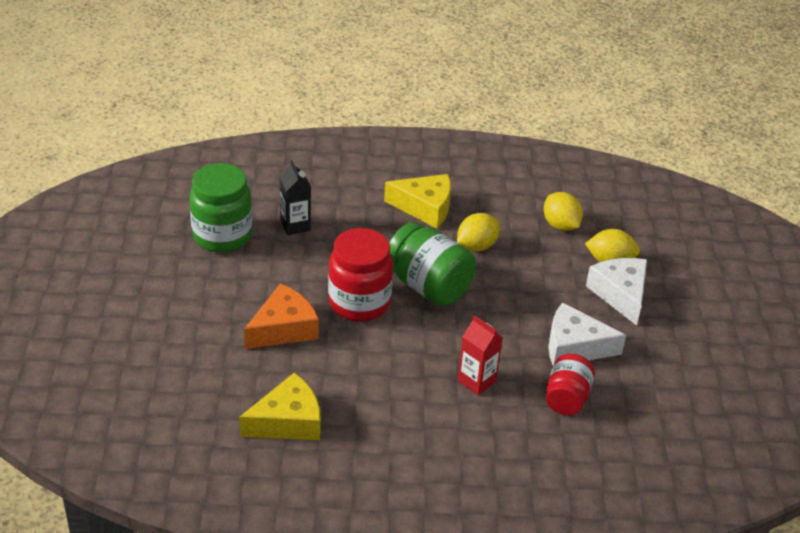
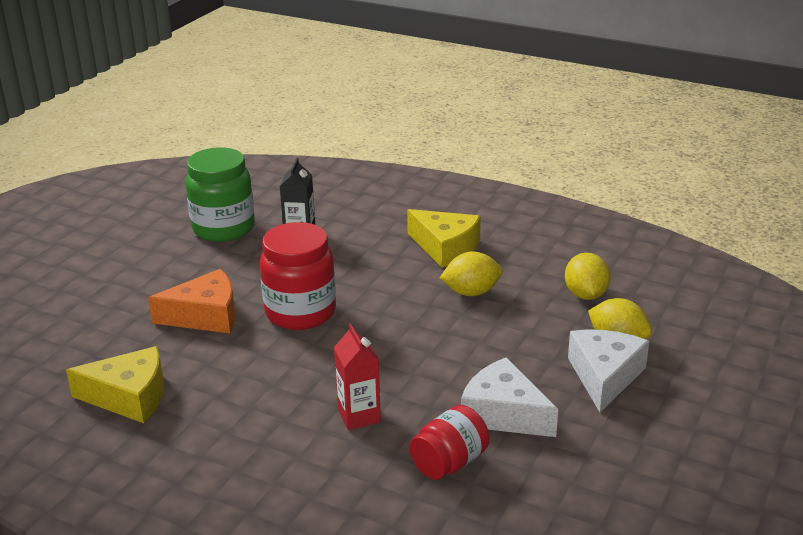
camera: 30 degrees right, 10 degrees down
green jar [389,222,476,306] -> none

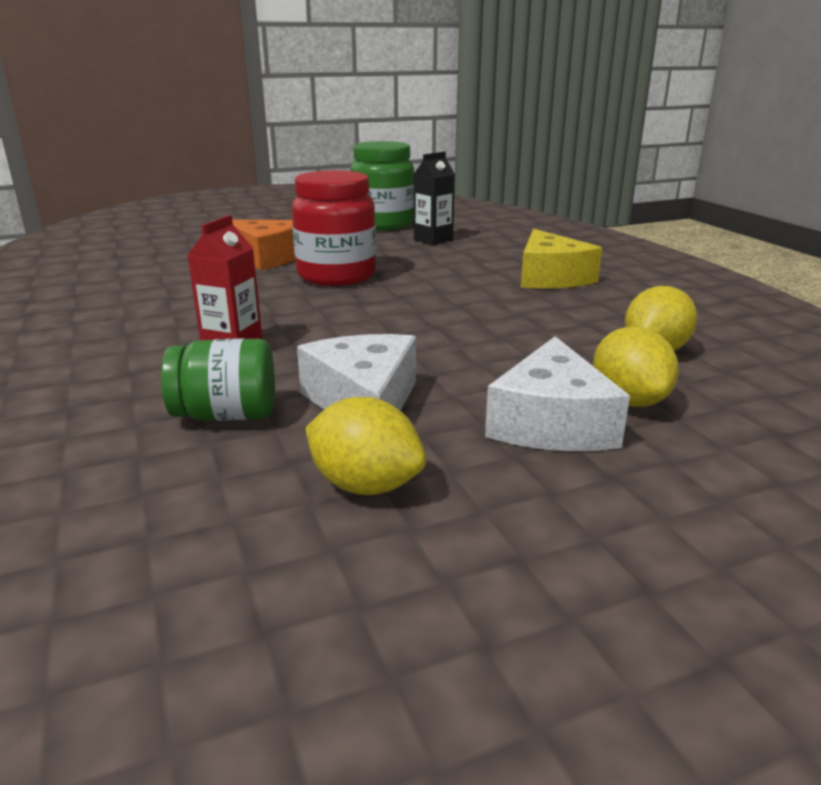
camera: 40 degrees right, 5 degrees down
yellow cheese [66,346,164,423] -> none
red jar [409,405,489,480] -> green jar [161,338,275,421]
yellow lemon [440,251,503,296] -> yellow lemon moved to [306,397,426,495]
white cheese [568,329,649,412] -> white cheese turned 135 degrees clockwise [485,336,630,451]

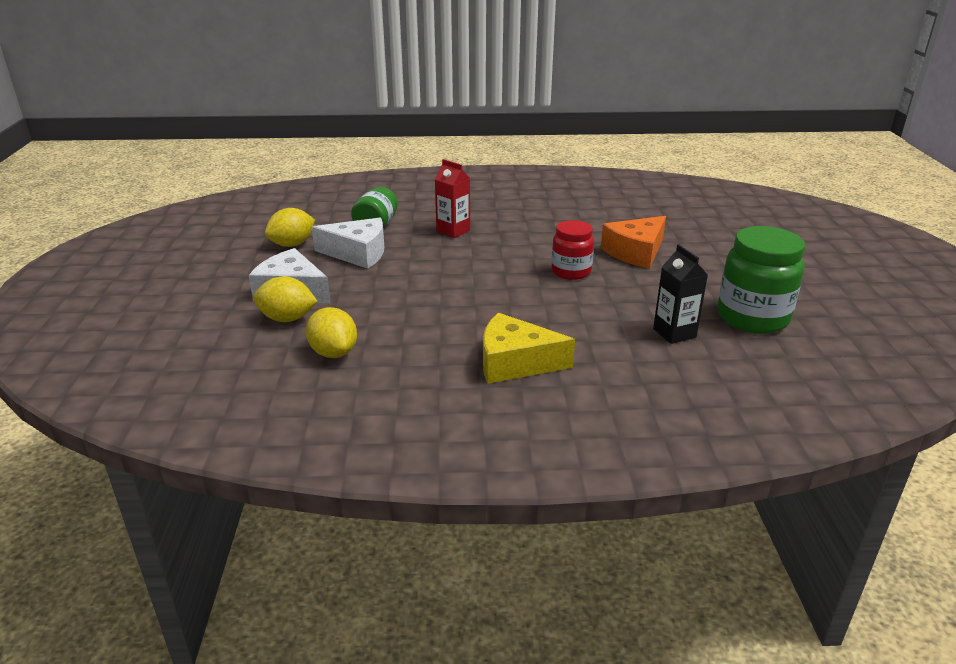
camera: 110 degrees right, 5 degrees up
red jar [292,170,376,286] -> red jar [551,220,594,280], size x0.63

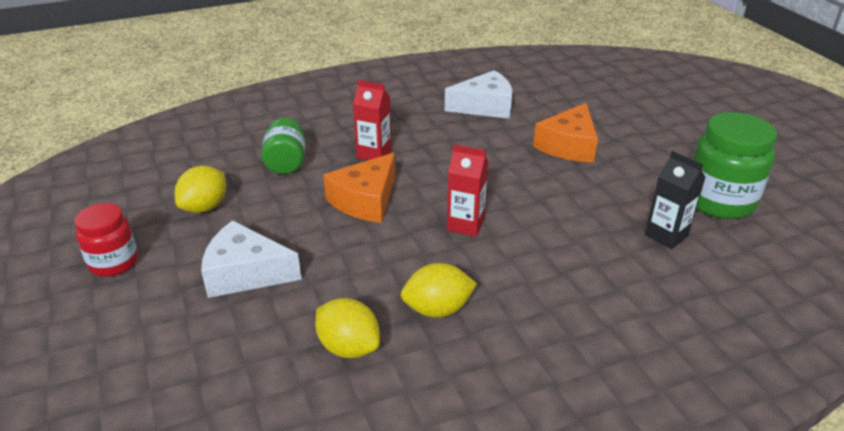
camera: 20 degrees left, 5 degrees up
yellow lemon [253,276,318,322] -> yellow lemon moved to [401,263,477,318]
white cheese [312,218,384,269] -> white cheese moved to [445,70,513,119]
yellow cheese [483,313,575,384] -> none
red jar [551,220,594,280] -> red jar moved to [75,203,138,277]
none -> orange cheese [323,153,395,223]
none -> red carton [447,145,489,237]

